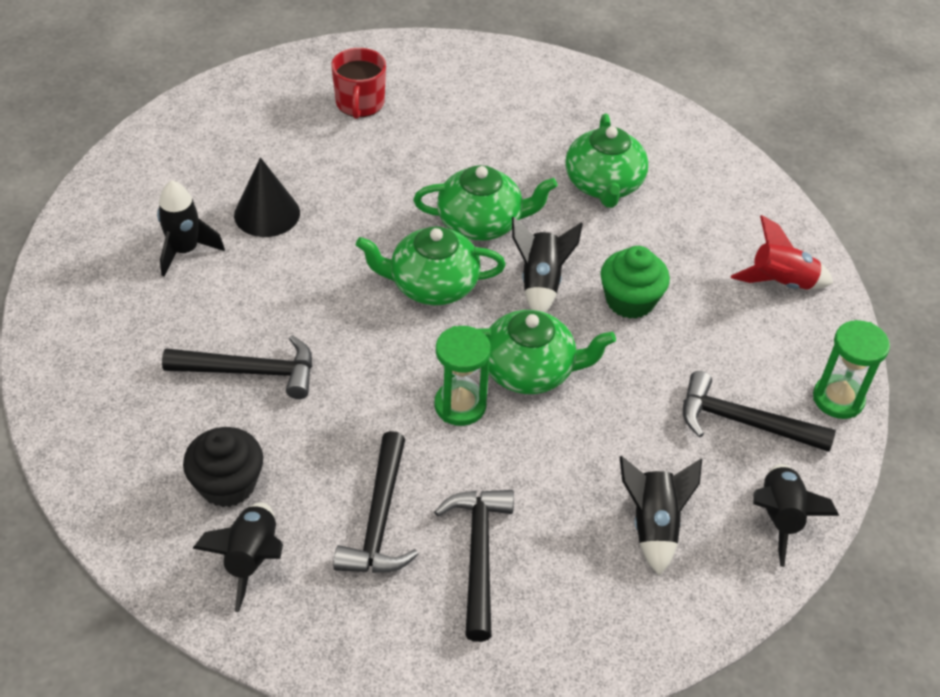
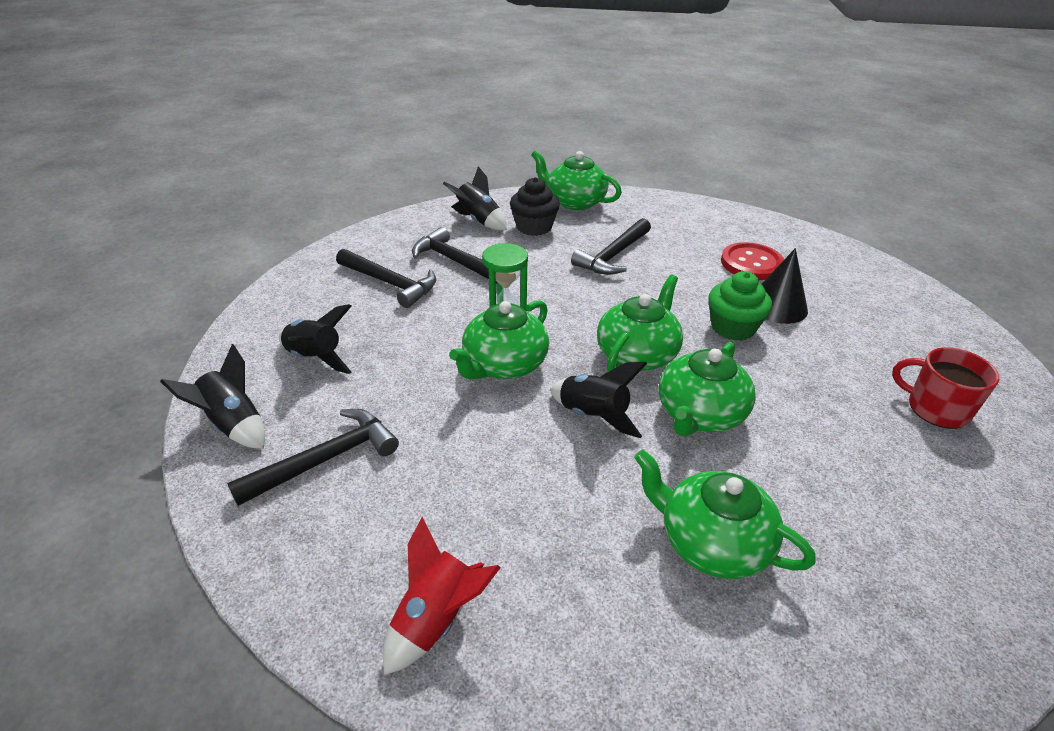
camera: 125 degrees right, 10 degrees down
black rocket [157,180,225,277] -> red button [721,242,784,280]
green cupcake [601,246,670,319] -> green cupcake moved to [708,271,772,341]
green hourglass [813,320,890,419] -> none
none -> green teapot [531,150,622,210]

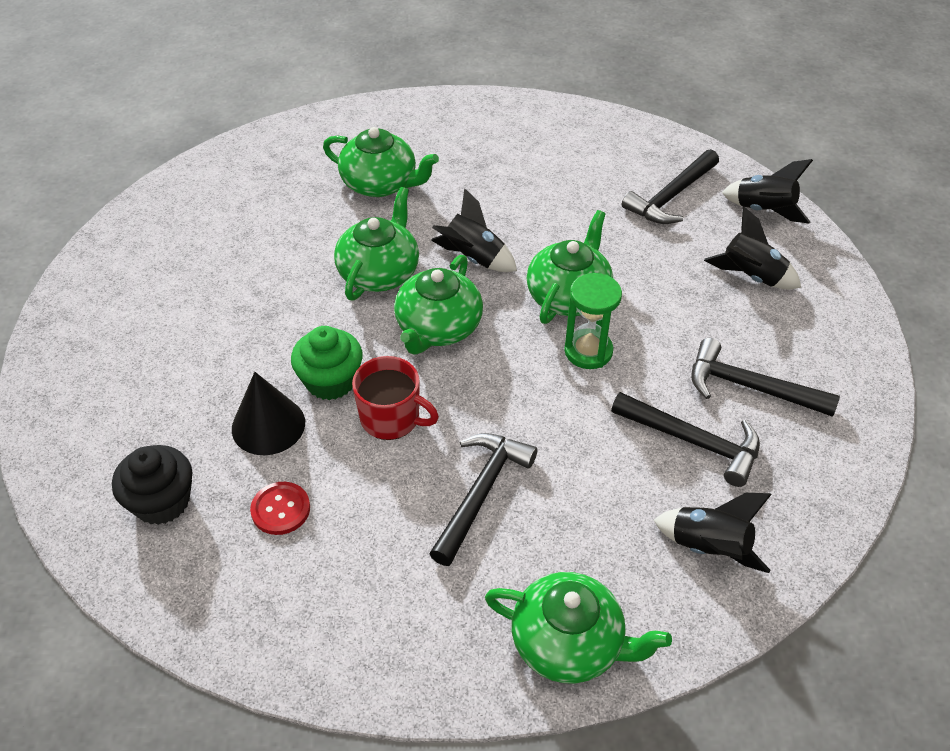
camera: 170 degrees right, 10 degrees up
red rocket [383,517,501,675] -> none
black cupcake [510,177,560,236] -> black cupcake moved to [112,445,193,525]
red button [721,242,784,280] -> red button [250,482,310,535], size x0.66
red mug [892,347,999,429] -> red mug moved to [352,356,439,440]

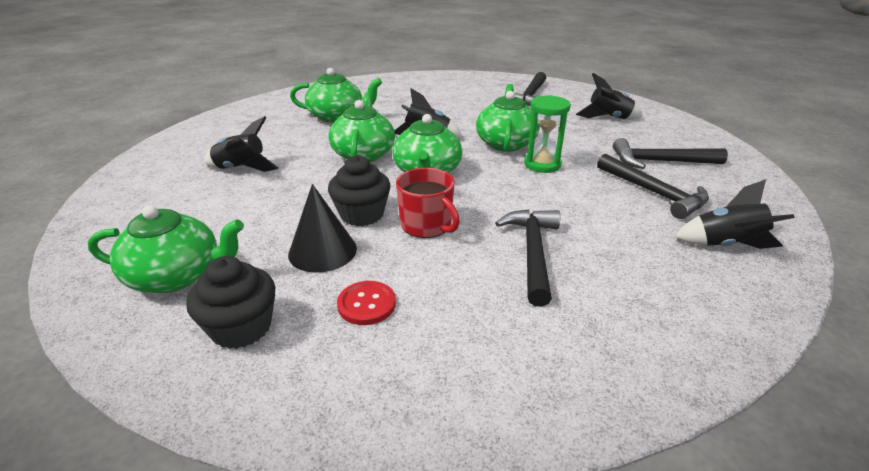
camera: 20 degrees left, 15 degrees down
green cupcake [291,326,363,400] -> black cupcake [328,155,391,226]
red mug [352,356,439,440] -> red mug turned 45 degrees clockwise [396,168,460,238]
green teapot [485,572,672,683] -> green teapot moved to [88,205,244,293]
black hammer [611,392,760,487] -> black hammer turned 45 degrees clockwise [597,154,709,219]
black rocket [722,159,813,224] -> black rocket moved to [204,116,279,172]

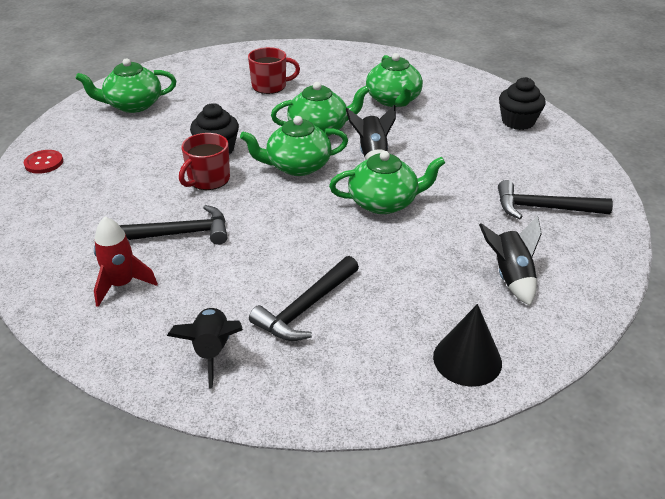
camera: 75 degrees right, 5 degrees up
green teapot [88,205,244,293] -> green teapot turned 90 degrees clockwise [76,58,176,113]
black cupcake [186,256,275,349] -> black cupcake moved to [499,77,546,130]
black rocket [204,116,279,172] -> red mug [248,47,300,94]
black cone [288,184,357,273] -> black cone moved to [433,304,502,387]
red button [337,281,396,325] -> red button moved to [24,150,63,174]
green hourglass [524,95,571,173] -> none
black hammer [613,138,728,169] -> none
none -> red rocket [94,217,158,307]

